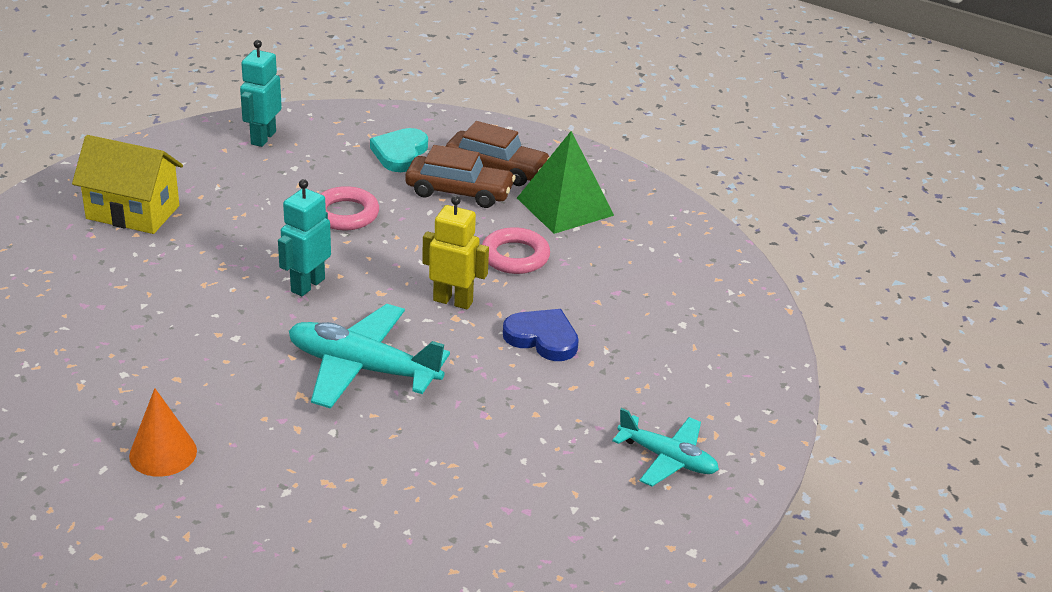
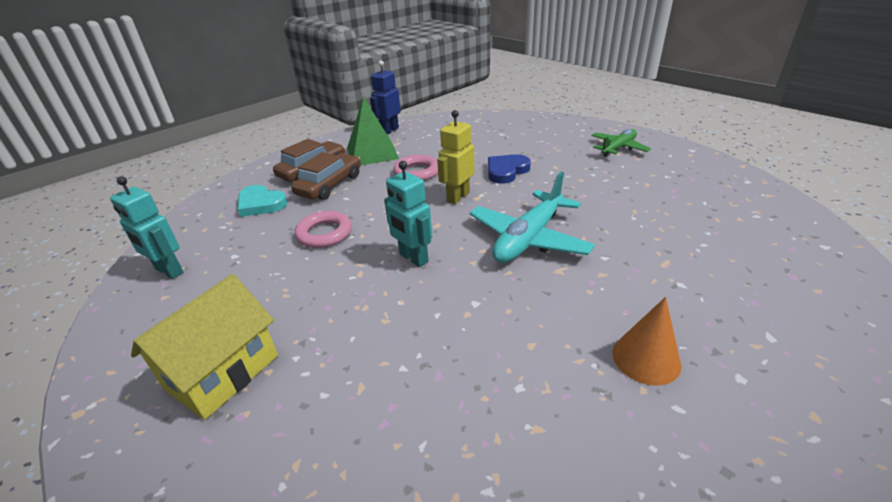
camera: 70 degrees left, 0 degrees up
turquoise plane [612,408,719,486] -> green plane [591,129,651,157]
none -> blue robot [370,60,401,135]

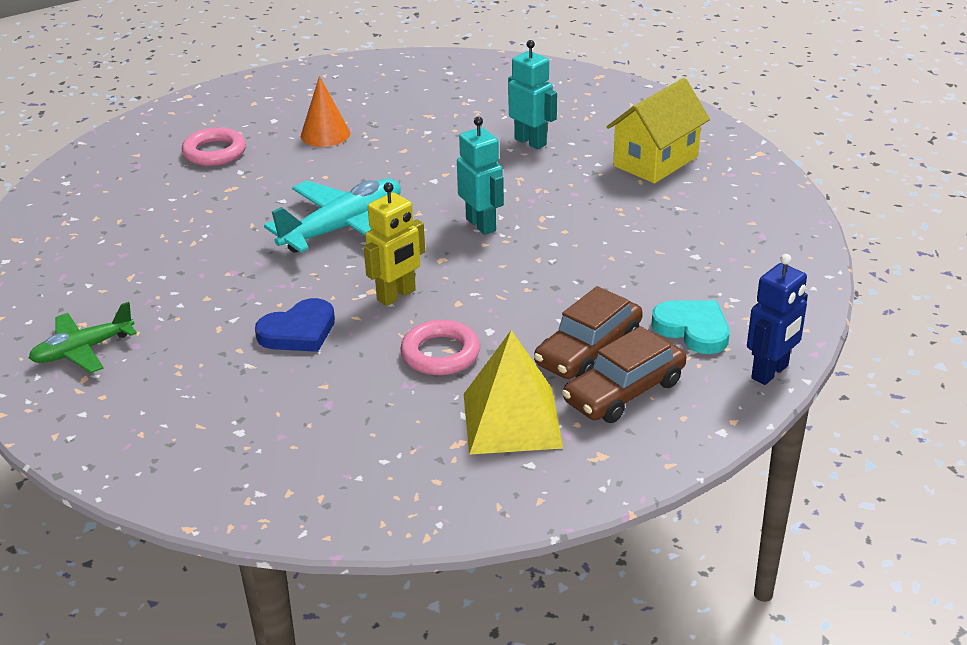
camera: 170 degrees left, 0 degrees up
turquoise robot [110,176,183,279] -> turquoise robot moved to [508,40,557,149]
pink ring [295,211,352,248] -> pink ring moved to [182,127,246,166]
green pyramid [347,96,399,165] -> yellow pyramid [464,330,563,455]
blue robot [370,60,401,135] -> blue robot moved to [747,254,808,385]

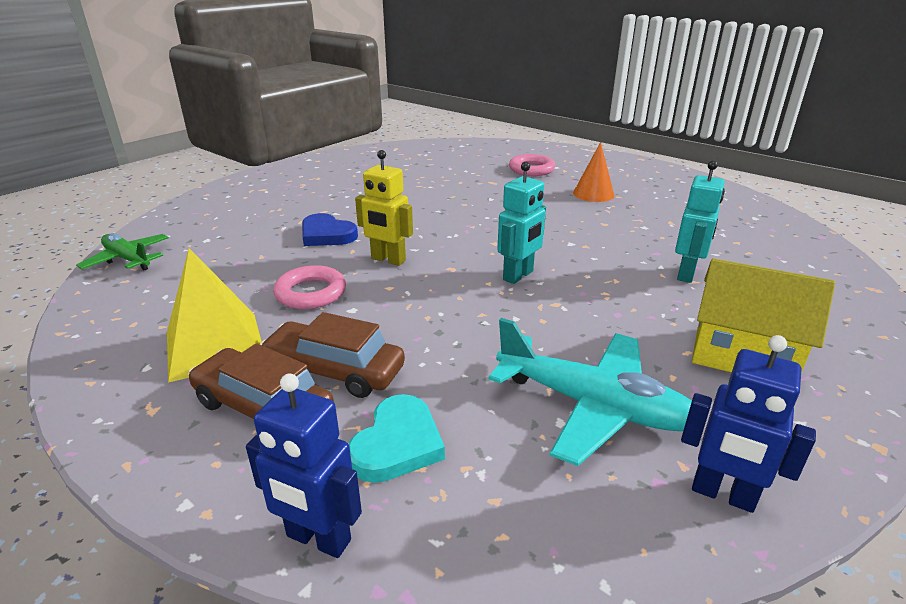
camera: 70 degrees right, 5 degrees down
green plane [29,302,137,373] -> green plane moved to [76,233,169,270]
turquoise plane [264,179,401,253] -> turquoise plane moved to [489,318,692,466]
none -> blue robot [681,335,816,513]

